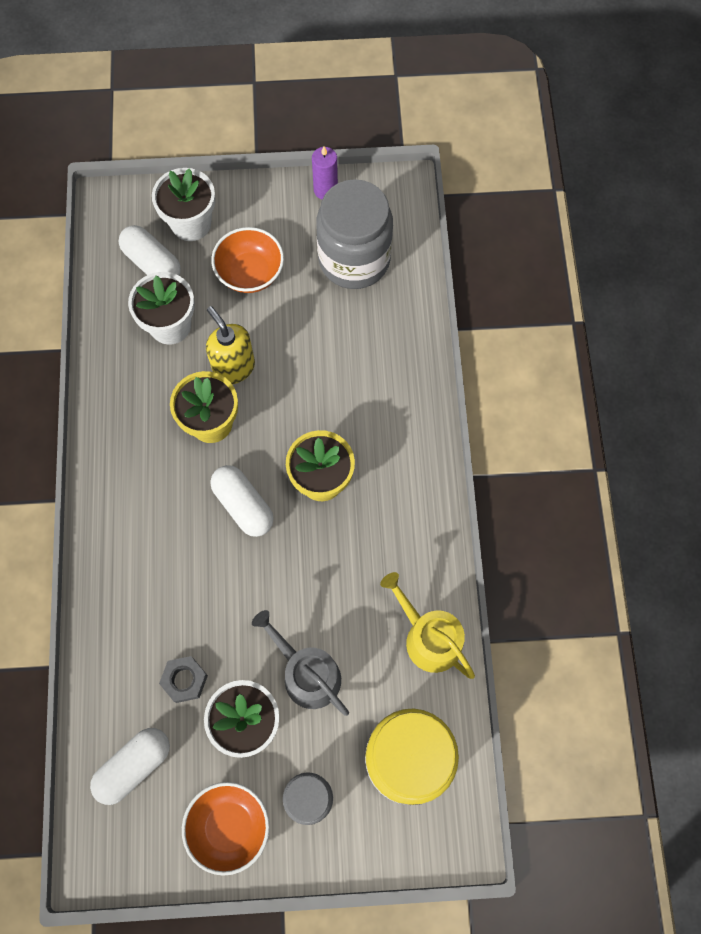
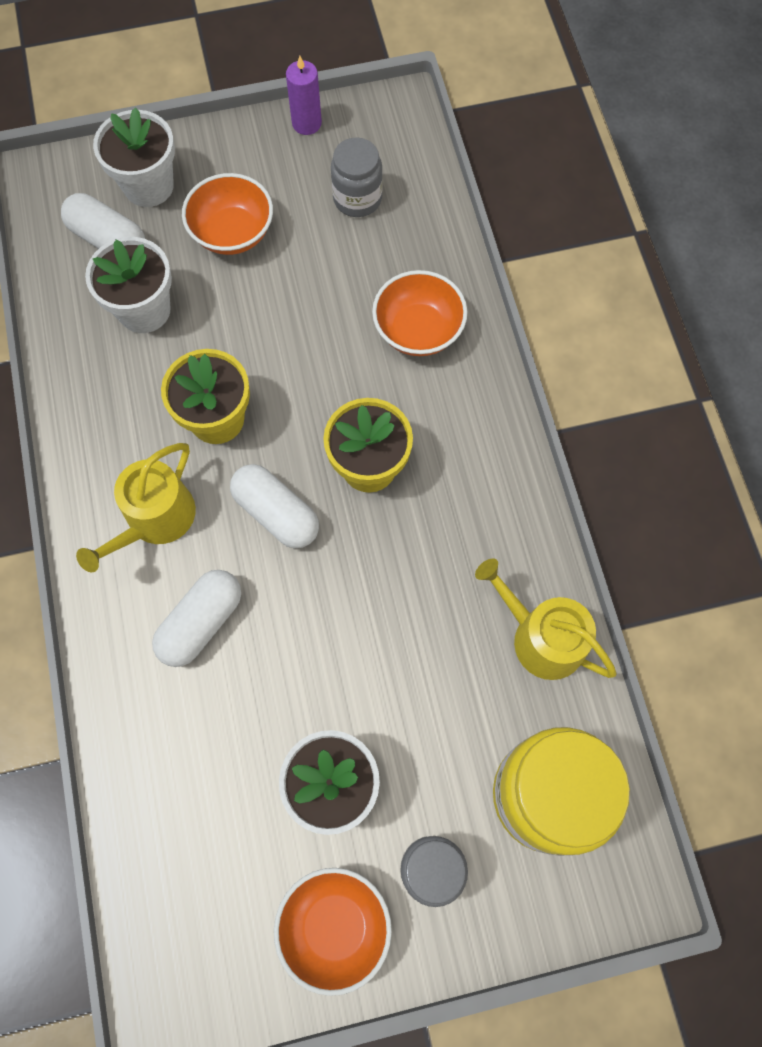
camera: 10 degrees left, 0 degrees up
white capsule [90,728,170,805] -> white capsule moved to [152,570,241,667]
grey nut [159,656,208,703] -> none
yellow soap dispenser [206,306,255,384] -> none
grey watering can [252,610,349,716] -> none
grey jar [316,179,393,289] -> grey jar [331,138,383,217], size x0.55
none -> yellow watering can [76,443,196,572]
none -> orange bowl [372,270,468,356]

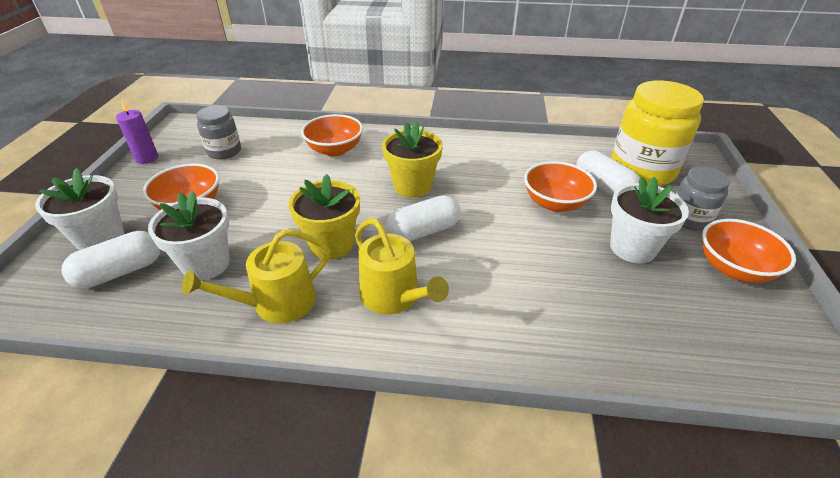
camera: 70 degrees left, 30 degrees down
white capsule [152,570,241,667] -> white capsule moved to [576,150,640,197]
yellow watering can [475,558,617,680] -> yellow watering can moved to [182,229,331,323]
none -> orange bowl [524,161,597,212]

